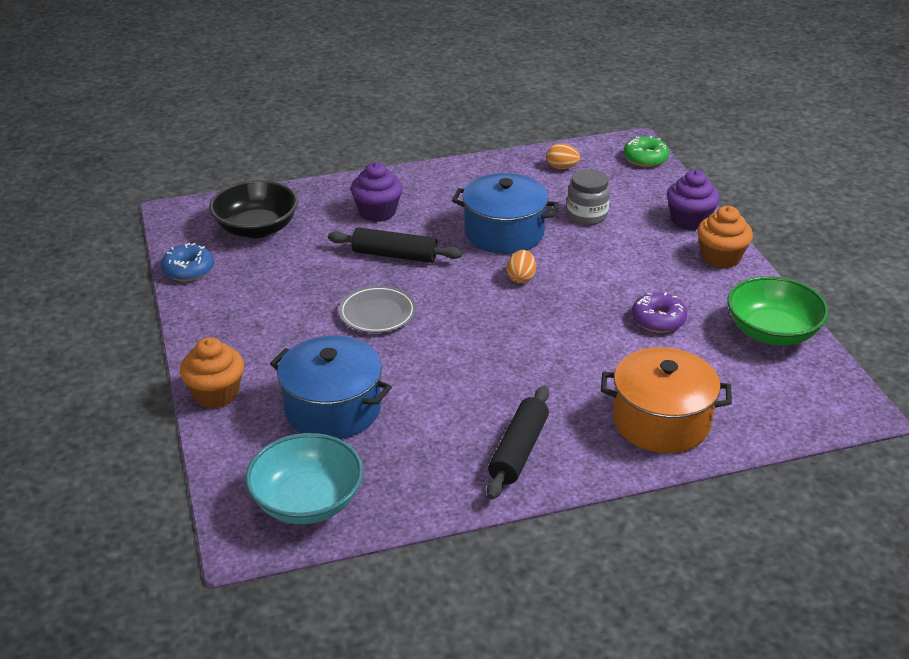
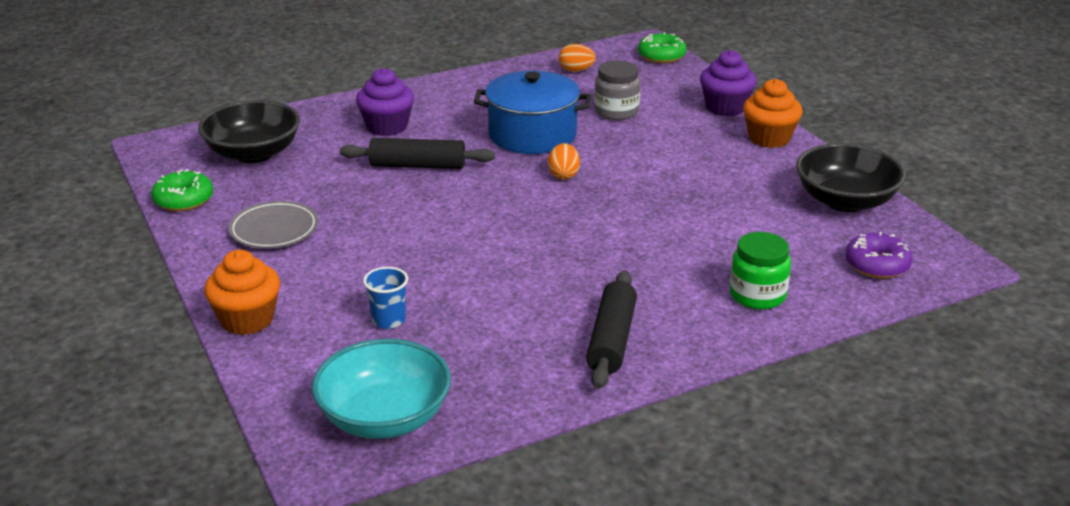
camera: 10 degrees left, 5 degrees down
blue donut [161,243,214,281] -> green donut [151,169,213,211]
blue pot [270,336,392,439] -> blue cup [363,267,408,329]
grey plate [339,286,416,333] -> grey plate moved to [229,201,318,248]
orange pot [601,347,732,453] -> green jar [730,232,791,310]
purple donut [632,292,687,333] -> purple donut moved to [845,232,913,279]
green bowl [727,276,829,345] -> black bowl [796,143,906,212]

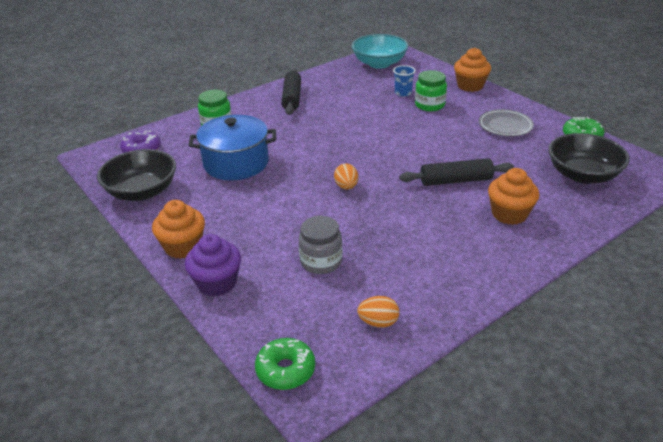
camera: 170 degrees right, 5 degrees up
purple cupcake [356,68,414,136] -> orange cupcake [488,168,539,225]
blue pot [474,71,591,154] -> blue pot moved to [188,115,276,180]
none -> green jar [415,70,447,111]

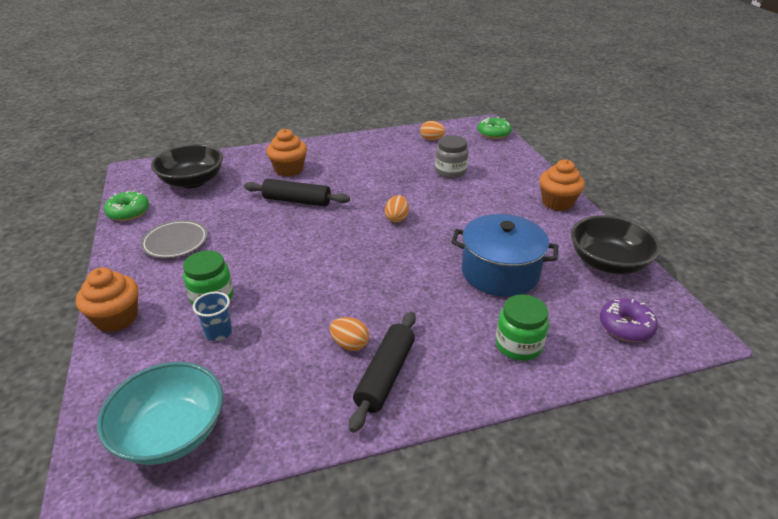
camera: 160 degrees left, 0 degrees up
purple cupcake [185,234,241,297] -> none
none -> orange egg [330,317,369,351]

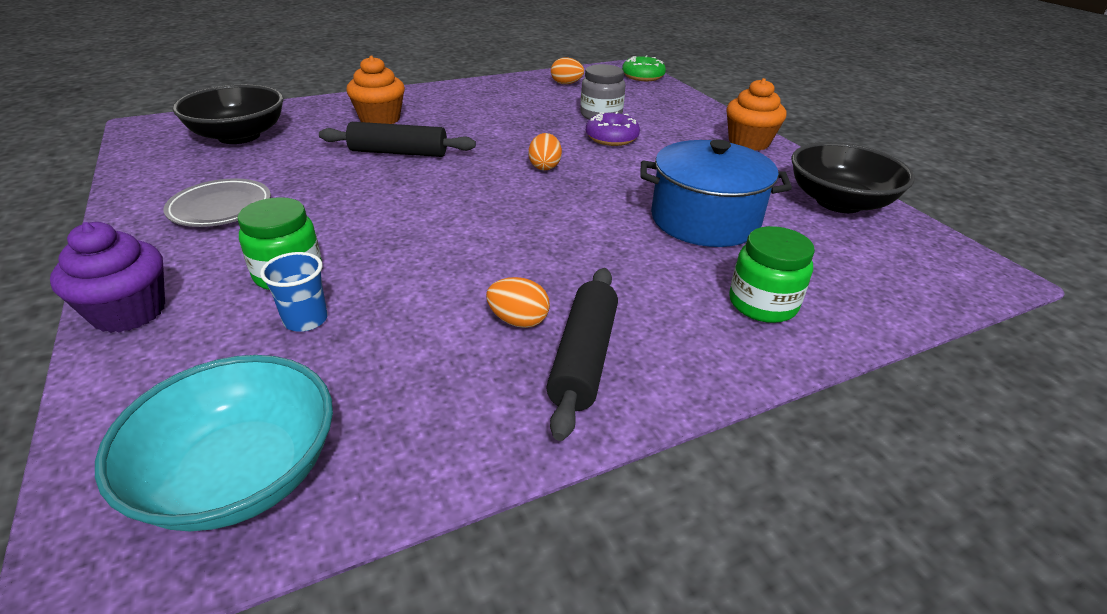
camera: 10 degrees left, 0 degrees up
orange cupcake [76,268,138,332] -> purple cupcake [50,222,165,333]
green donut [104,190,149,221] -> none
purple donut [600,299,658,342] -> purple donut moved to [586,112,640,146]

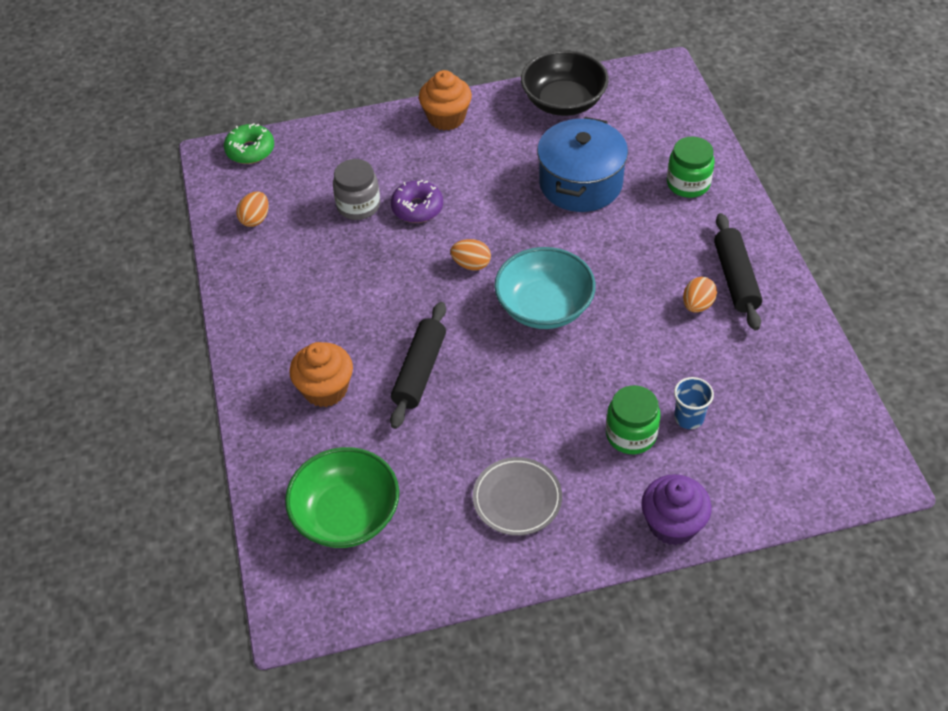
camera: 75 degrees left, 15 degrees up
turquoise bowl [95,355,333,531] -> turquoise bowl moved to [494,247,596,329]
black bowl [173,84,284,144] -> green bowl [285,447,399,548]
black rolling pin [546,268,618,441] -> black rolling pin turned 60 degrees clockwise [714,213,762,330]

